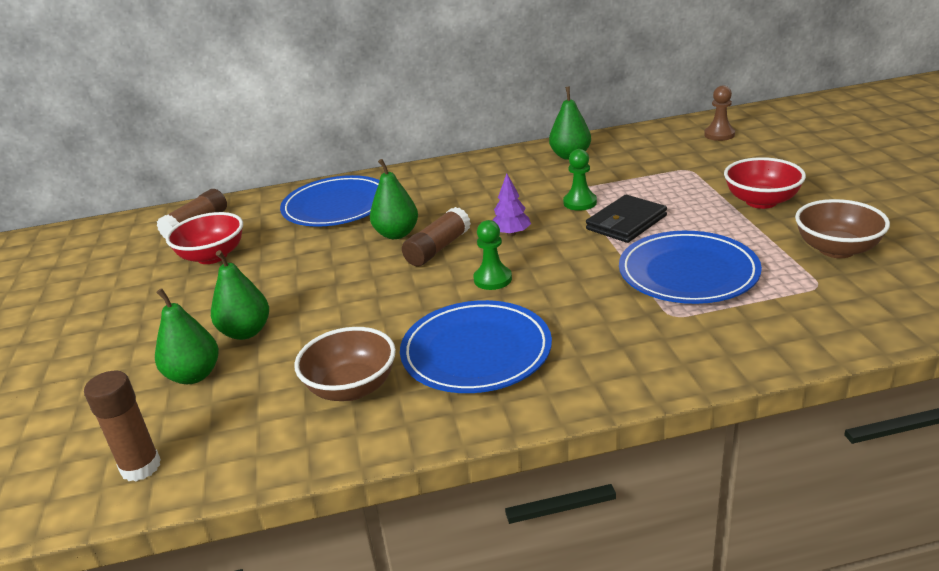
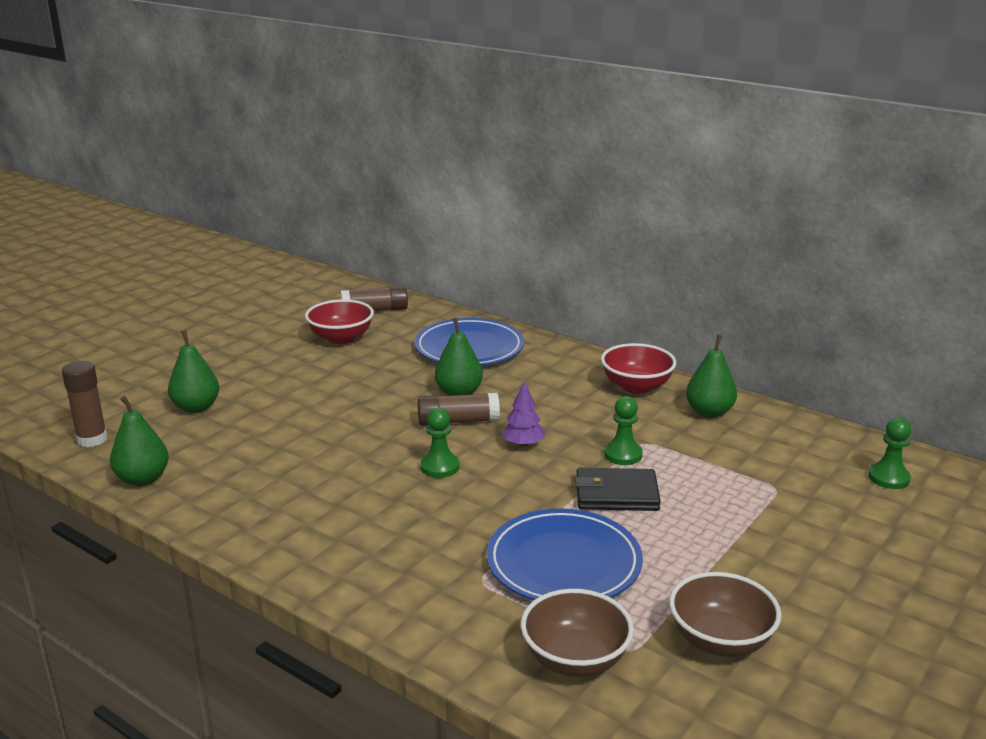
camera: 45 degrees right, 5 degrees down
green pear [211,250,269,340] -> green pear moved to [110,396,169,486]
brown bowl [294,327,396,401] -> brown bowl moved to [521,589,634,677]
blue plate [400,300,552,393] -> none
brown pawn [704,85,735,141] -> green pawn [868,418,911,489]
red bowl [724,157,806,209] -> red bowl moved to [601,343,676,394]

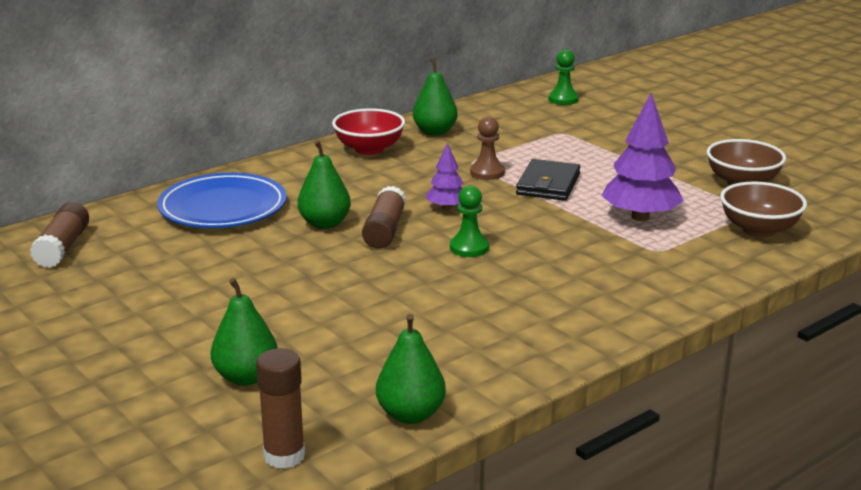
camera: 75 degrees left, 0 degrees up
red bowl [305,299,374,344] -> none
blue plate [486,509,643,600] -> purple tree [601,93,684,221]
green pawn [604,396,643,465] -> brown pawn [470,116,505,180]

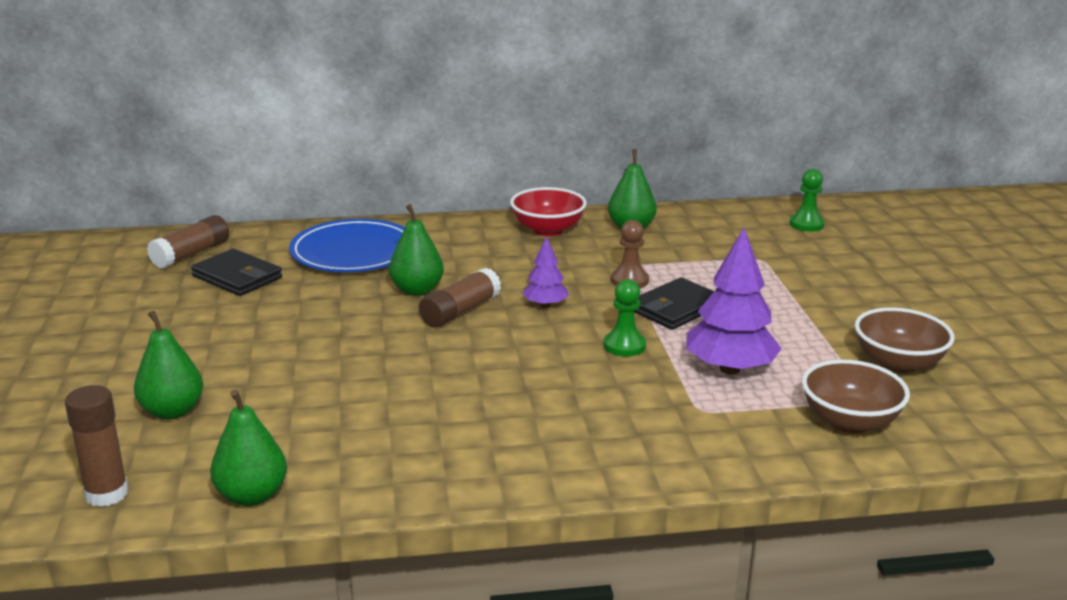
camera: 30 degrees right, 0 degrees up
green pawn [450,185,489,257] -> green pawn moved to [604,279,646,357]
none -> black wallet [191,249,282,296]

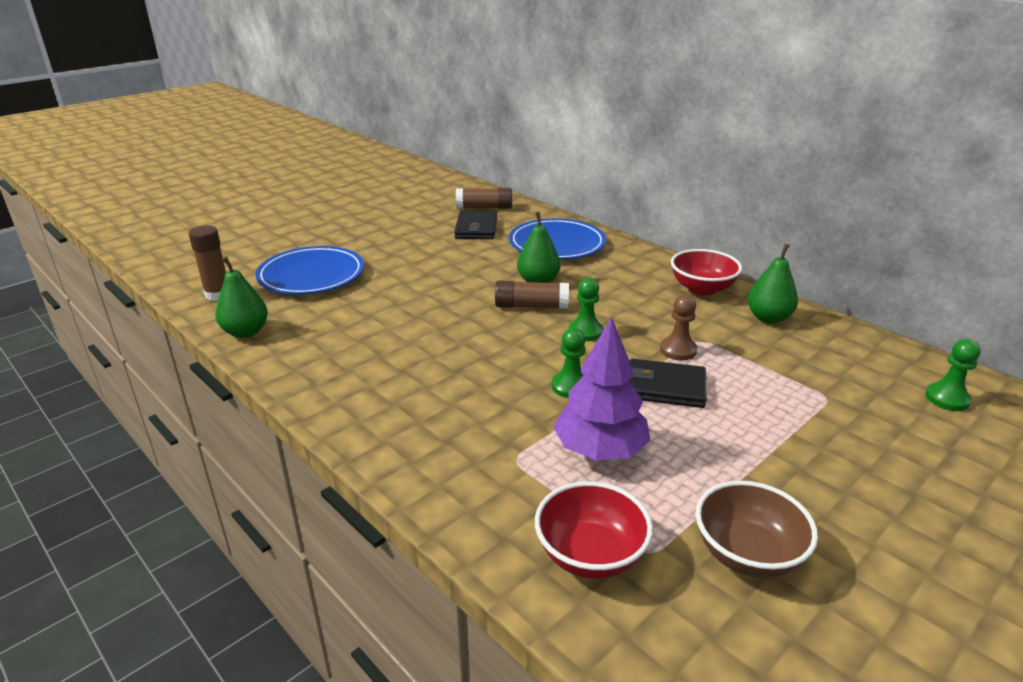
camera: 55 degrees right, 5 degrees up
green pear [134,311,203,419] -> blue plate [255,246,364,295]
purple tree [522,236,568,308] -> green pawn [569,278,604,341]
brown bowl [802,359,910,433] -> red bowl [535,481,653,579]

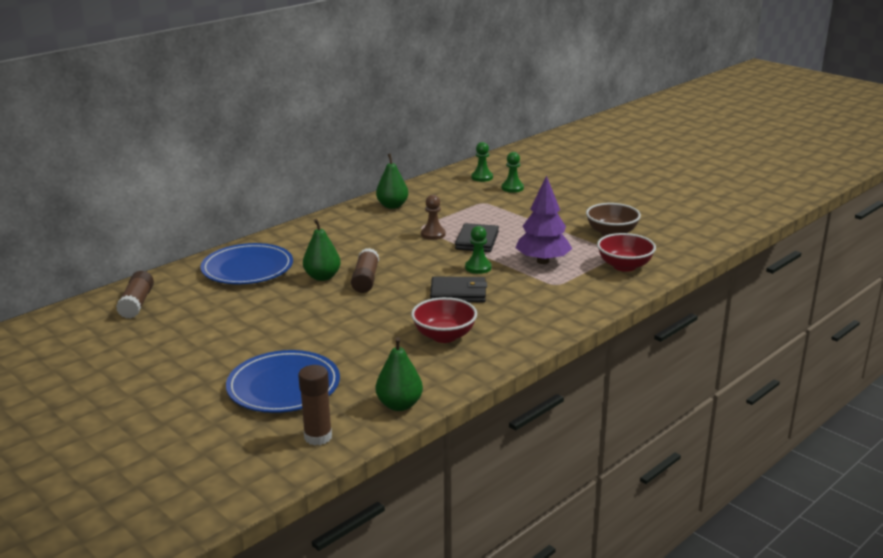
camera: 90 degrees left, 5 degrees down
black wallet [454,211,497,239] -> black wallet moved to [430,277,487,302]
green pawn [569,278,604,341] -> green pawn moved to [502,152,524,193]
red bowl [671,249,742,296] -> red bowl moved to [411,297,477,343]

